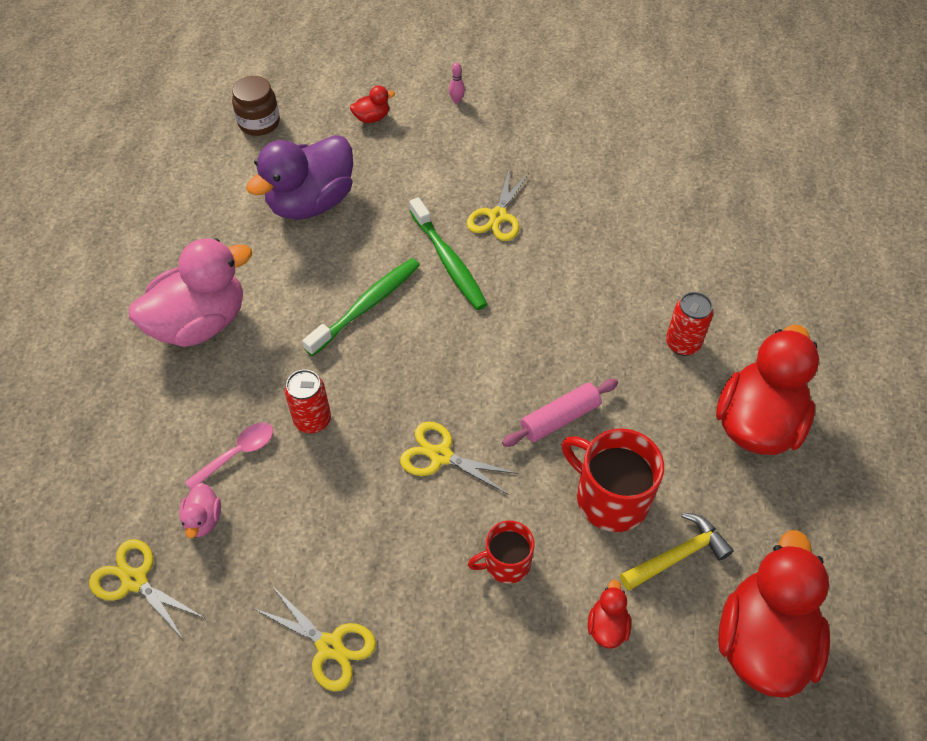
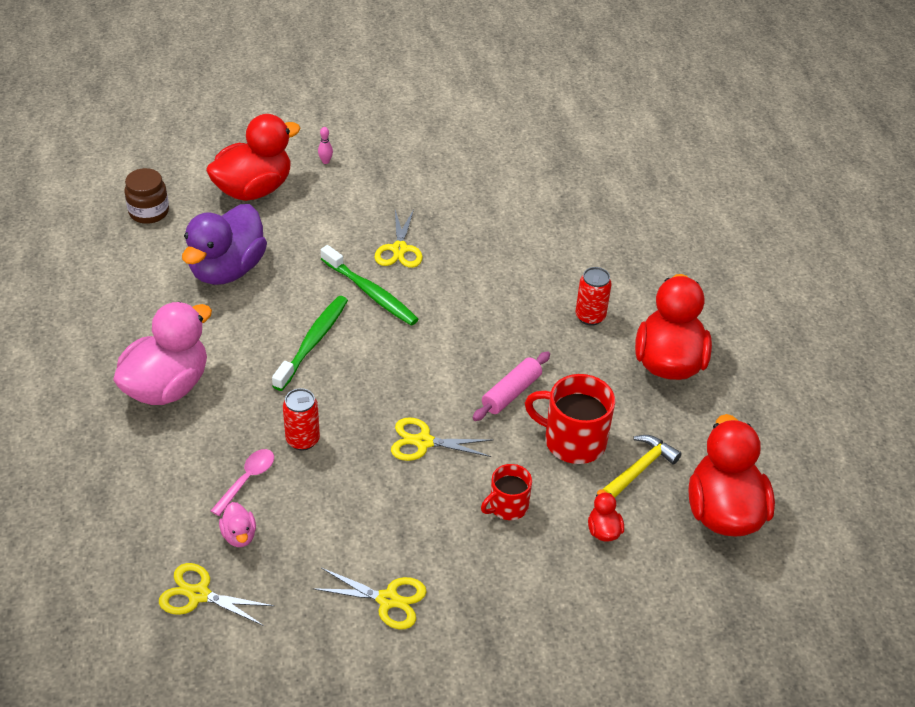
camera: 20 degrees left, 10 degrees down
red duck [350,86,395,123] -> red duck [206,114,301,201], size x2.38

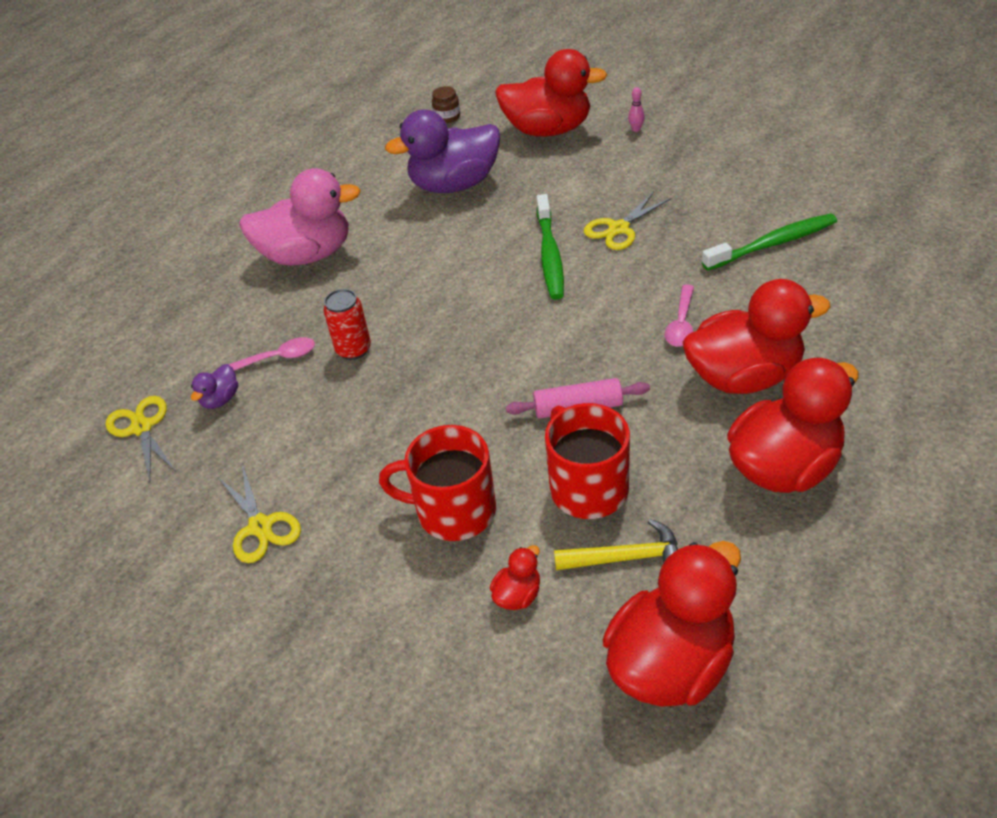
camera: 50 degrees right, 0 degrees up
brown jar [124,168,169,224] -> brown jar [432,86,460,123], size x0.66
pink duck [219,502,256,547] -> purple duck [191,364,238,409]
green toothbrush [272,296,348,391] -> green toothbrush moved to [702,214,837,270]
yellow scissors [391,417,492,461] -> none
red mug [481,464,532,520] -> red mug [379,425,496,541], size x1.65
red can [576,267,612,326] -> red duck [683,279,831,394]
none -> pink spoon [665,284,694,347]

